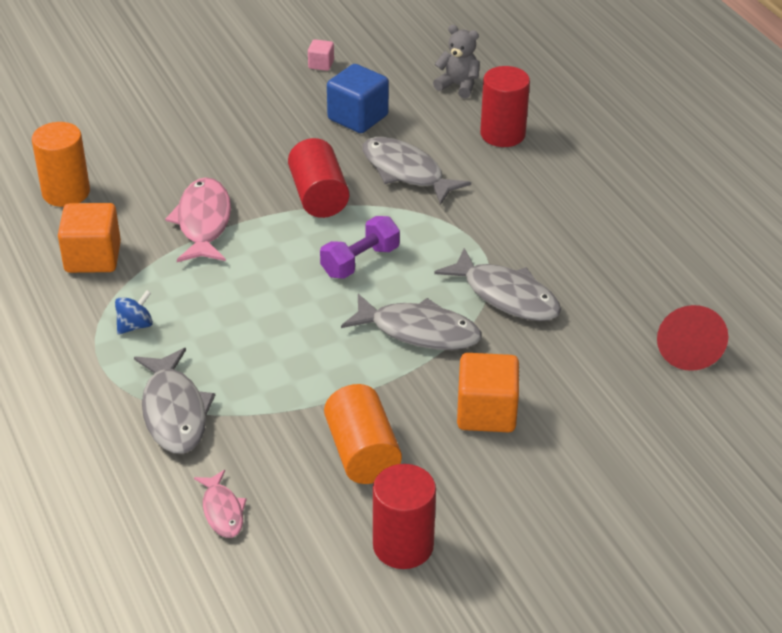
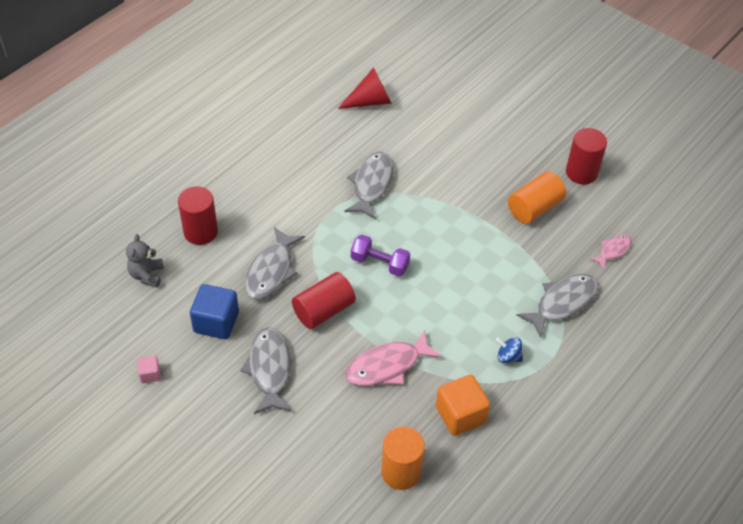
camera: 115 degrees left, 10 degrees up
grey fish [341,294,482,350] -> grey fish moved to [241,327,291,414]
orange cube [457,353,519,432] -> none

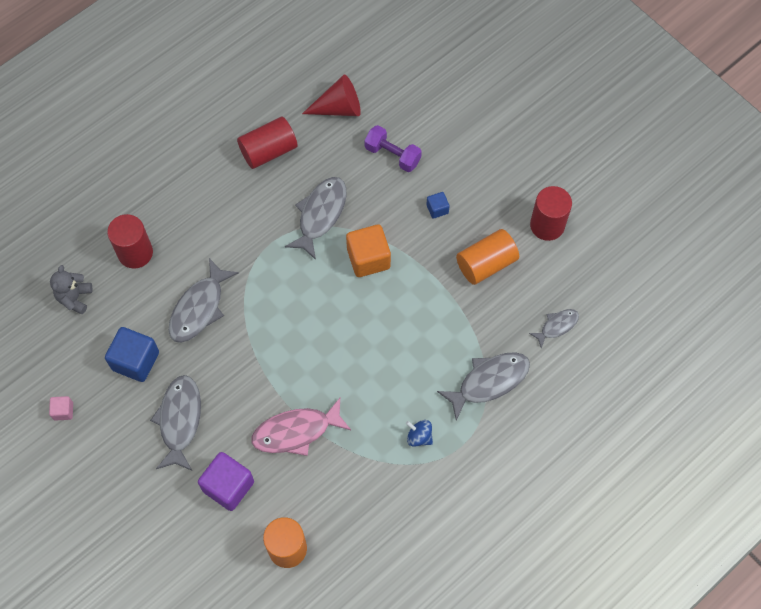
camera: 10 degrees right, 15 degrees up
red cylinder [292,272,356,329] -> red cylinder moved to [237,117,298,169]
purple dumbbell [351,235,410,277] -> purple dumbbell moved to [364,125,422,172]
orange cube [436,375,490,436] -> orange cube moved to [346,225,391,277]
pink fish [590,235,632,269] -> grey fish [529,309,579,348]
none -> purple cube [198,452,254,511]
none -> blue cube [426,192,450,219]

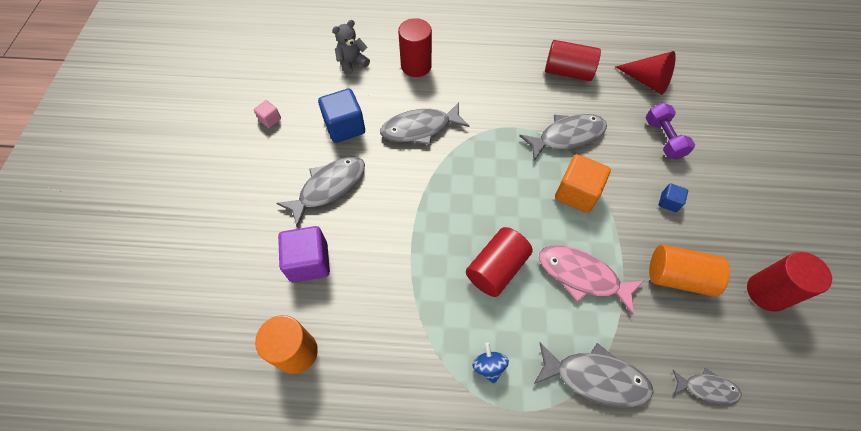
camera: 45 degrees right, 5 degrees down
pink fish [251,398,351,456] -> pink fish moved to [539,246,643,315]
none -> red cylinder [466,227,532,297]

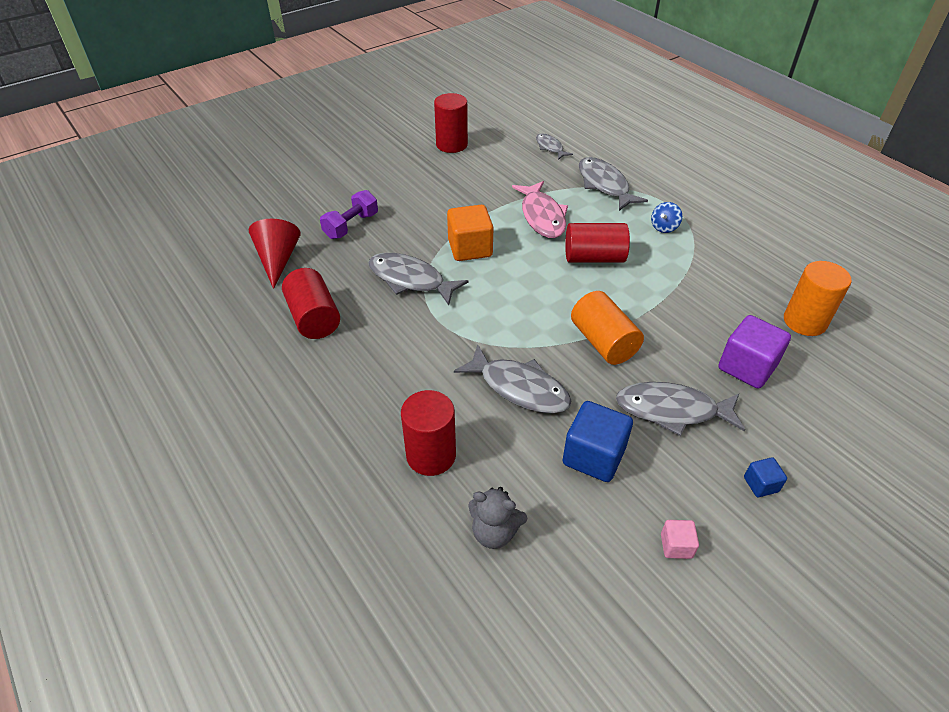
camera: 130 degrees left, 15 degrees down
orange cylinder [649,245,730,297] -> orange cylinder moved to [571,291,644,365]
blue cube [659,183,688,212] -> blue cube moved to [744,457,787,497]

